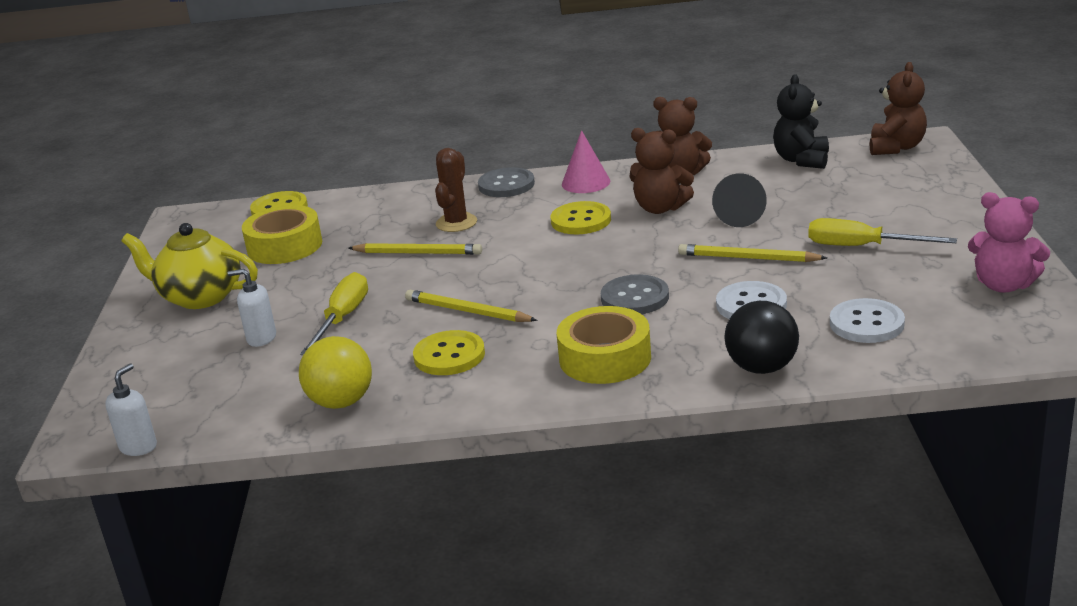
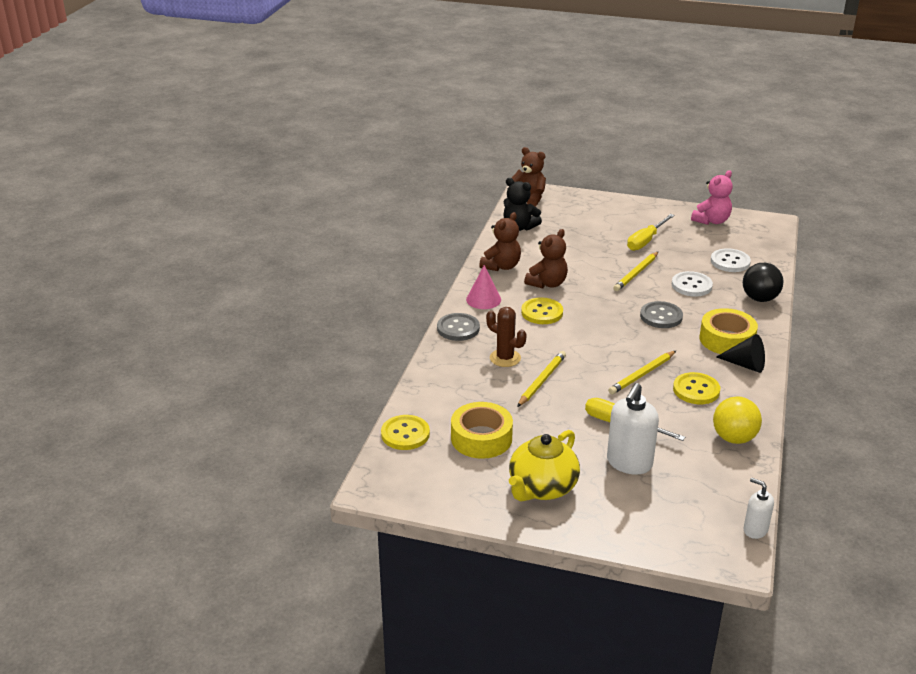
camera: 75 degrees left, 5 degrees up
white soap dispenser [228,269,276,347] -> white soap dispenser [607,383,659,474], size x1.75
black cone [712,173,767,227] -> black cone moved to [716,334,765,373]

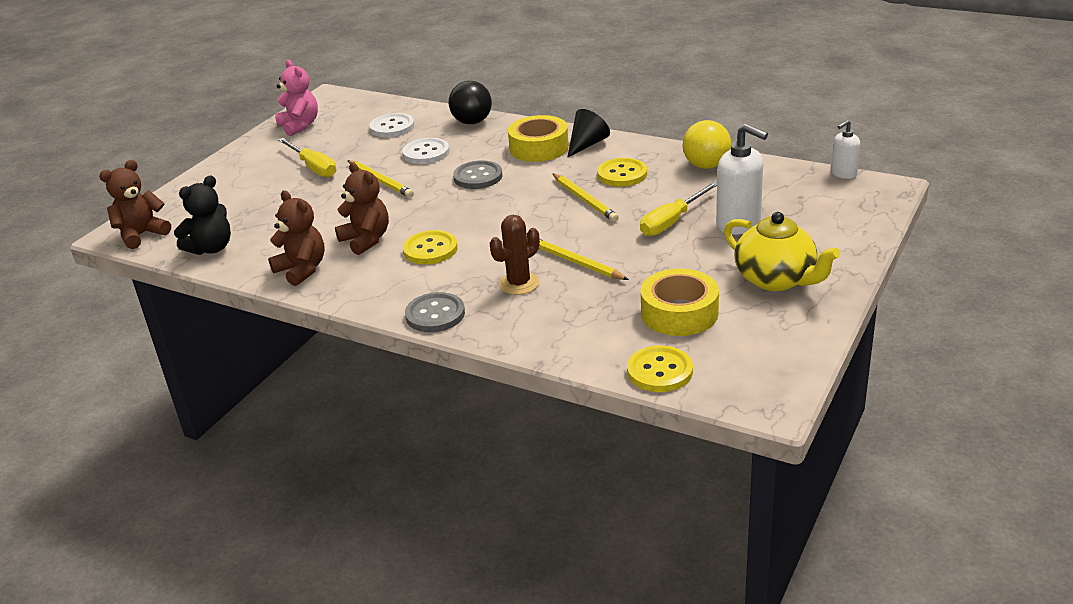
camera: 75 degrees left, 0 degrees up
pink cone [466,265,501,309] -> none

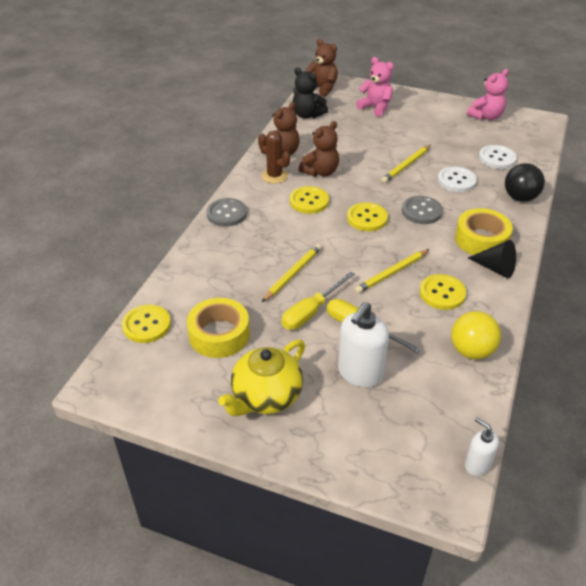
camera: 80 degrees right, 10 degrees up
yellow screwdriver [278,138,336,177] -> yellow screwdriver moved to [282,272,355,330]
brown cactus [489,215,540,295] -> brown cactus moved to [258,130,290,184]
none -> yellow button [347,202,388,231]
none -> pink teddy bear [356,57,394,117]

